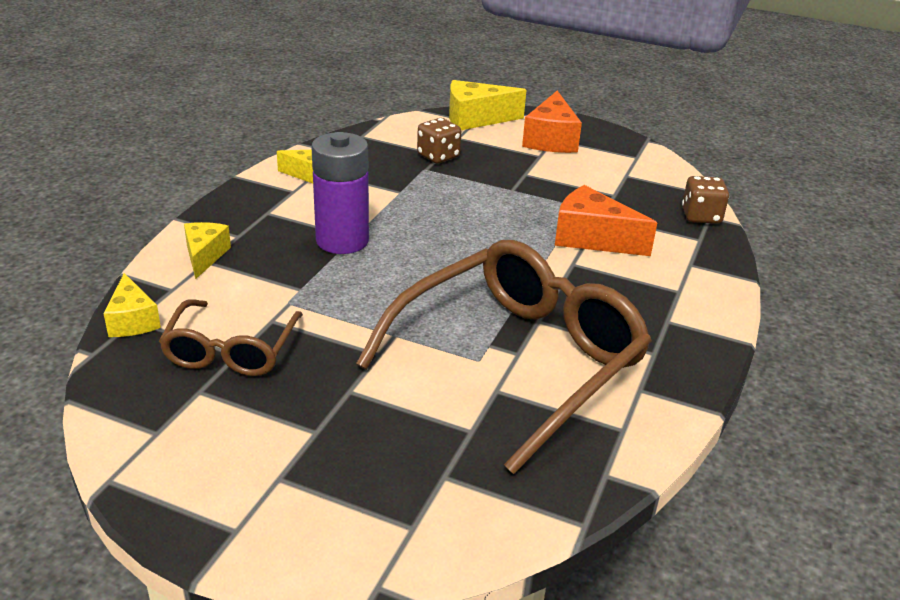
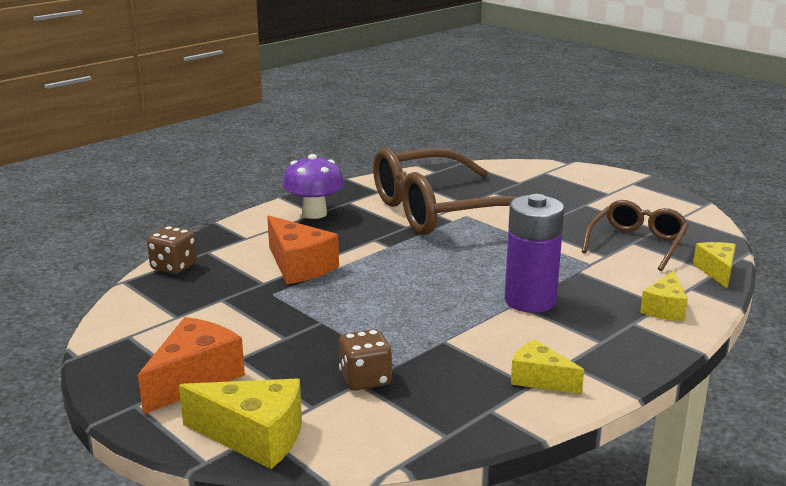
camera: 155 degrees left, 10 degrees down
none -> purple mushroom [282,154,344,219]

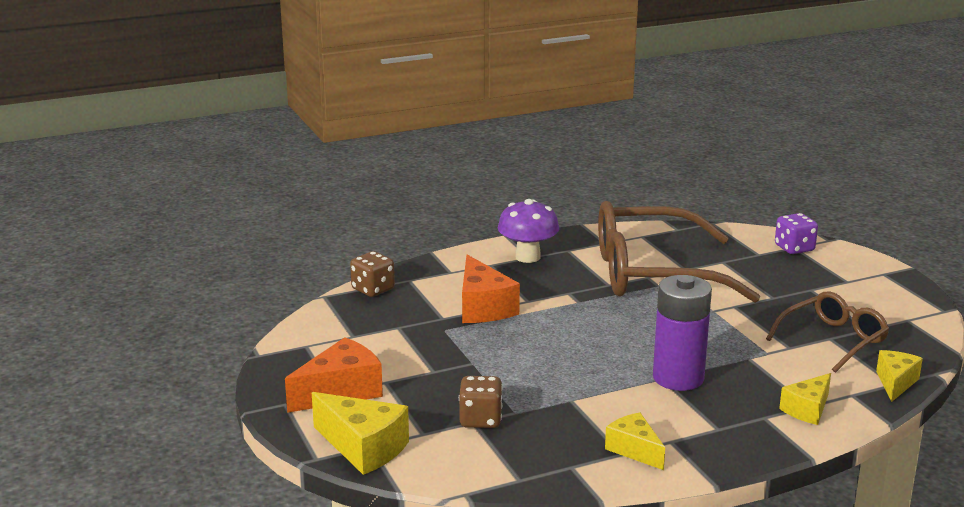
camera: 20 degrees right, 0 degrees up
none -> purple dice [775,213,818,254]

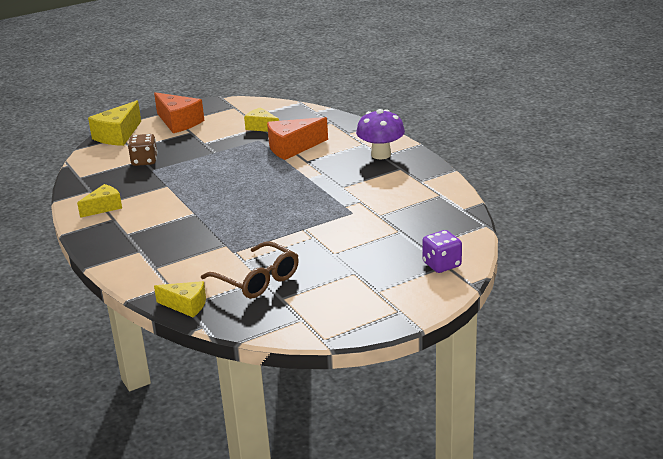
camera: 85 degrees right, 5 degrees up
brown dice [350,251,395,297] -> none
brown glasses [598,201,760,303] -> none
purple battery [653,275,712,391] -> none
yellow cheese [779,373,831,425] -> yellow cheese moved to [244,107,279,132]

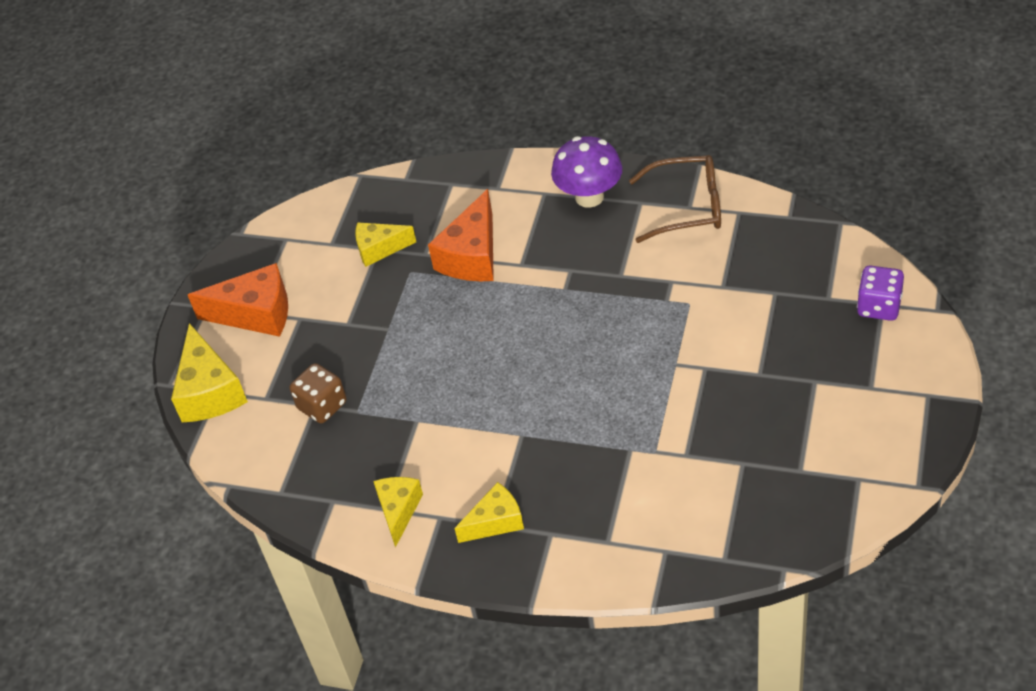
camera: 40 degrees left, 20 degrees up
yellow cheese [154,281,206,317] -> yellow cheese moved to [454,482,524,543]
brown glasses [201,241,299,299] -> brown glasses moved to [629,155,721,243]

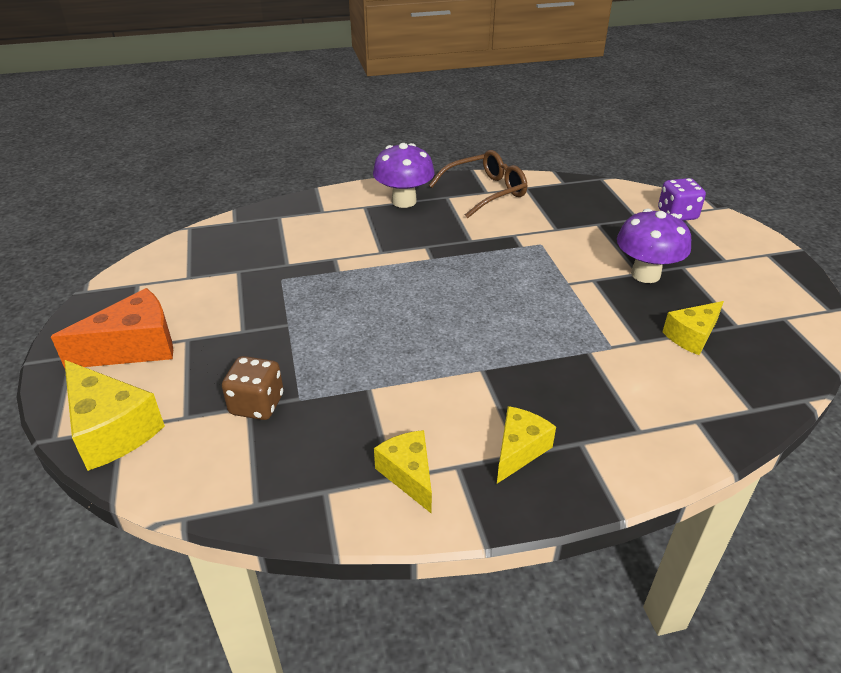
camera: 35 degrees left, 10 degrees down
yellow cheese [355,222,416,267] -> yellow cheese moved to [663,301,724,355]
orange cheese [428,189,494,281] -> none
none -> purple mushroom [617,209,691,283]

